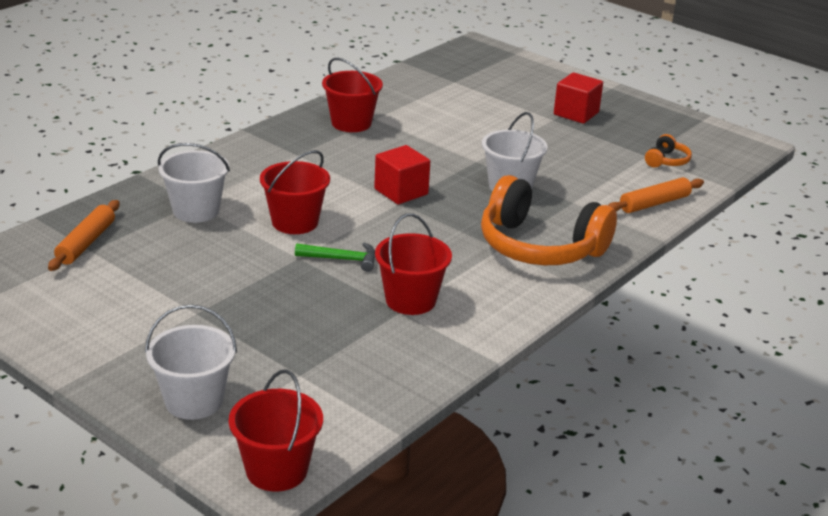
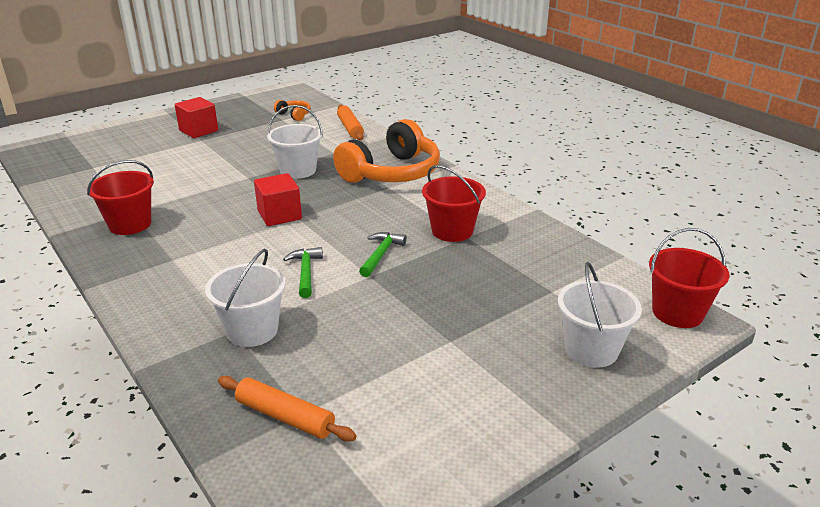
camera: 75 degrees left, 0 degrees up
red bucket [260,150,330,234] -> green hammer [283,247,323,298]

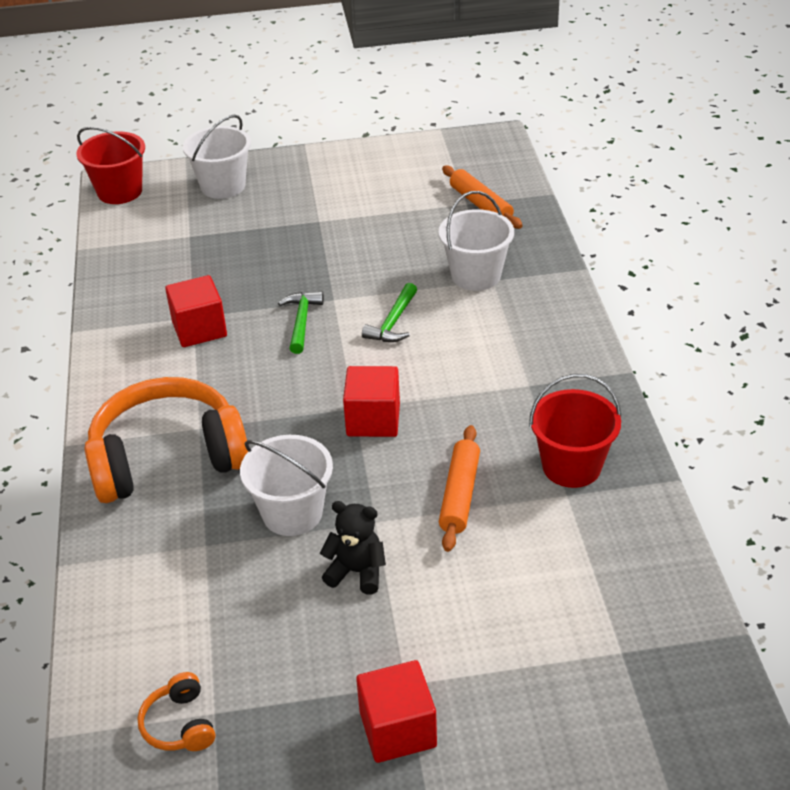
camera: 150 degrees left, 10 degrees up
orange rolling pin [337,104,364,141] -> orange rolling pin moved to [439,425,480,552]
green hammer [359,232,407,277] -> green hammer turned 135 degrees clockwise [278,292,324,354]
red bucket [422,165,486,242] -> red cube [165,275,227,347]
none -> black teddy bear [320,501,386,595]

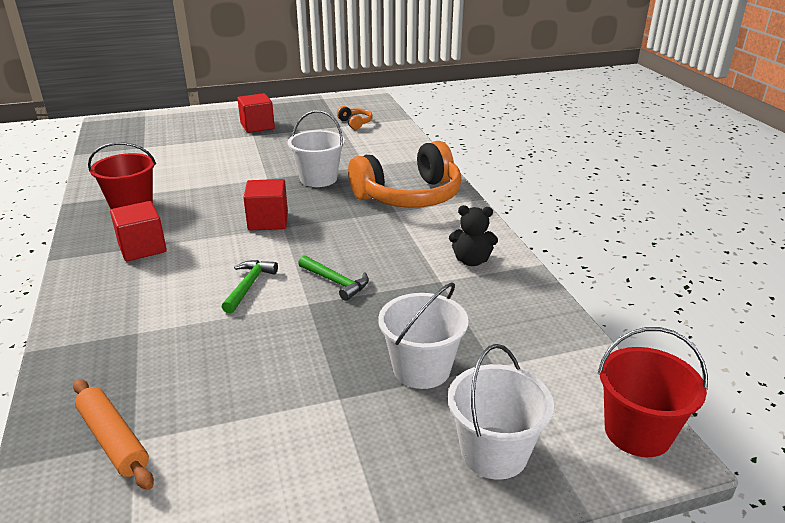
camera: 170 degrees right, 10 degrees down
red cube [165,275,227,347] -> red cube moved to [110,201,167,261]
green hammer [278,292,324,354] -> green hammer turned 45 degrees counterclockwise [298,255,369,301]
black teddy bear [320,501,386,595] -> black teddy bear moved to [449,205,498,266]
white bucket [439,191,514,291] -> white bucket moved to [378,282,468,389]
orange rolling pin [439,425,480,552] -> none

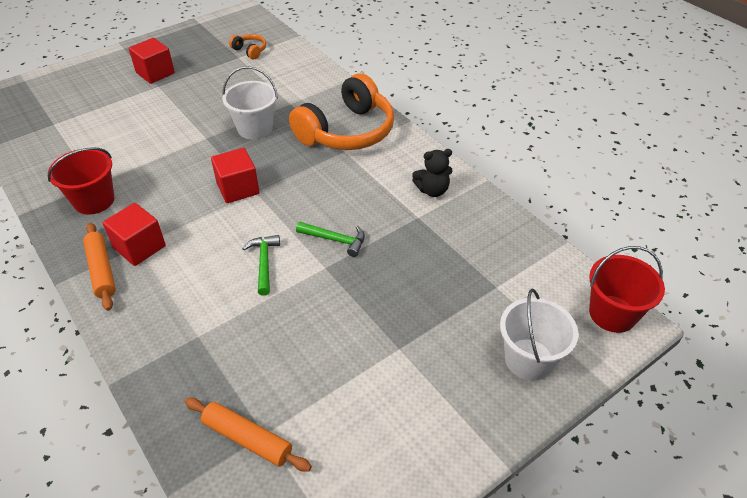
camera: 20 degrees left, 15 degrees up
white bucket [378,282,468,389] -> none
none -> orange rolling pin [83,223,116,311]

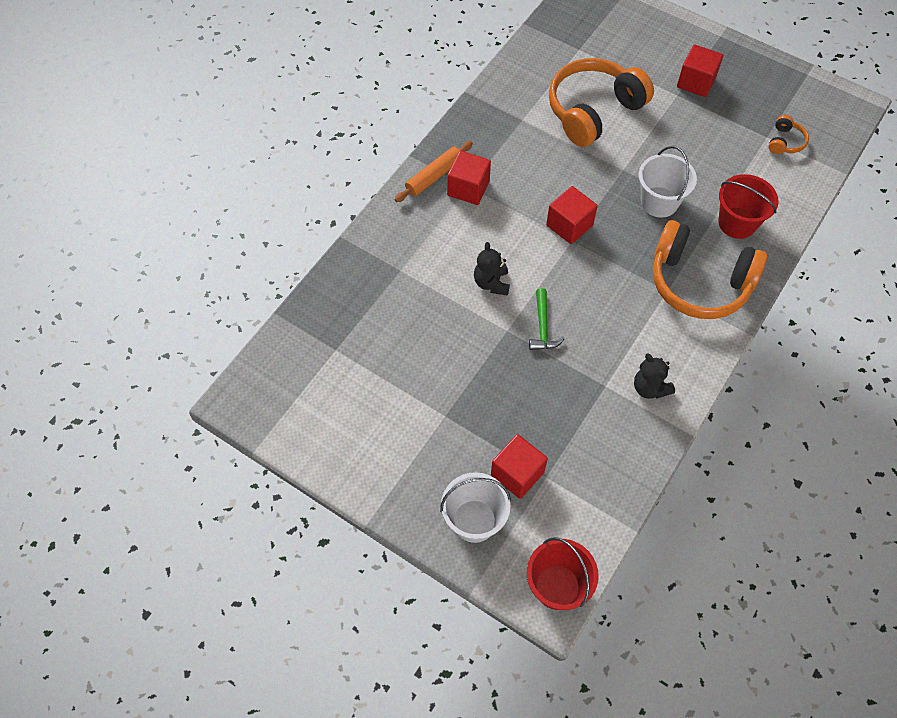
camera: 70 degrees right, 15 degrees up
red bucket [48,147,114,215] -> red bucket moved to [718,174,779,239]
orange rolling pin [185,398,312,472] -> none
green hammer [242,235,280,296] -> black teddy bear [474,242,510,296]
none -> red cube [491,434,548,499]
none -> orange headphones [549,58,654,147]

